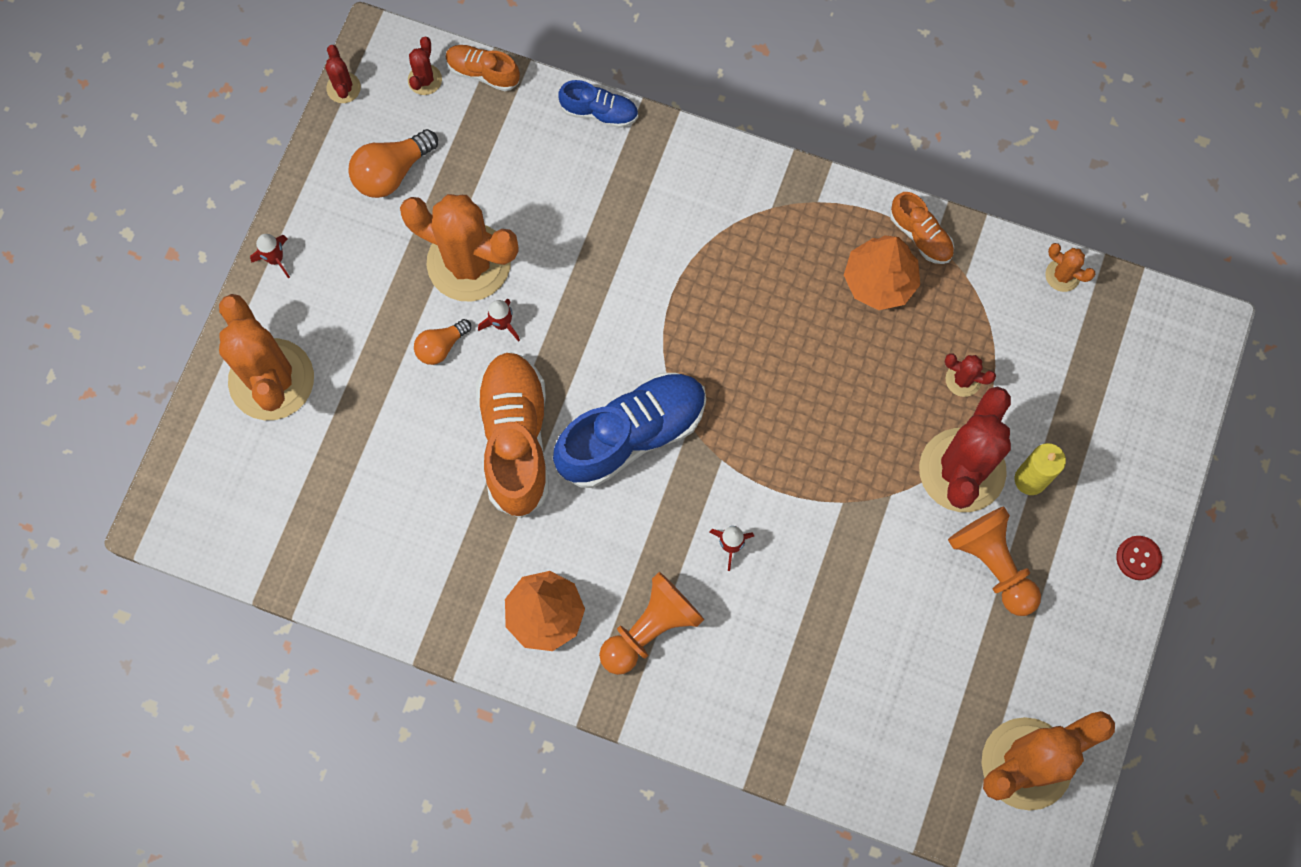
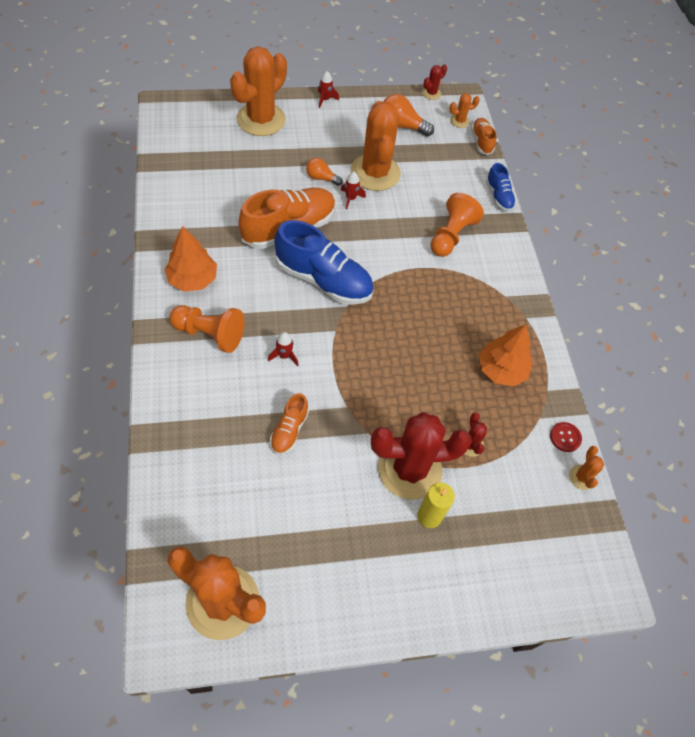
camera: 55 degrees right, 15 degrees down
red cactus [408,37,442,95] -> orange cactus [449,93,480,128]
orange shoe [890,192,954,264] -> orange shoe moved to [270,393,309,455]
orange pawn [948,506,1041,616] -> orange pawn moved to [430,193,484,257]
red button [1116,536,1162,580] -> red button moved to [550,422,582,452]

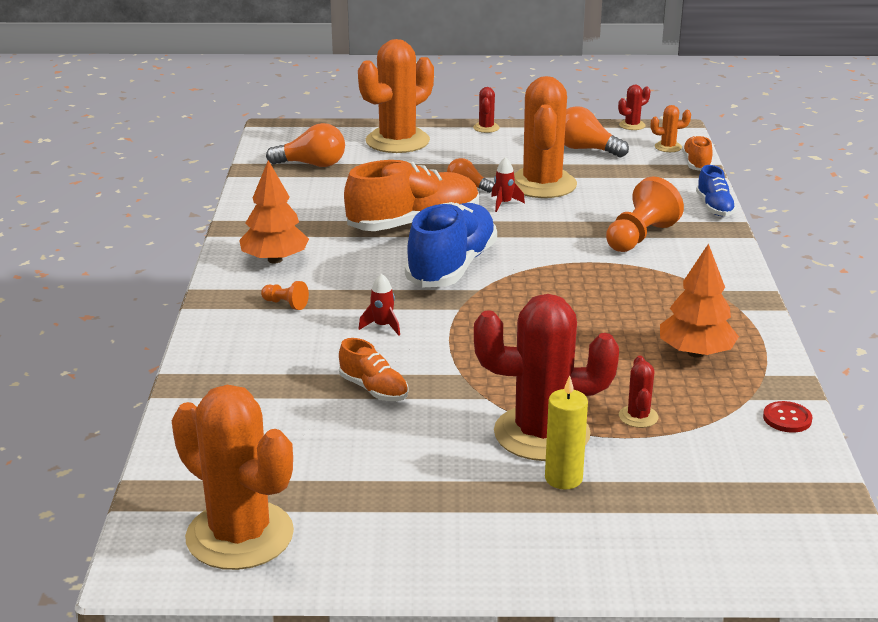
camera: 15 degrees right, 30 degrees down
orange pawn [170,305,244,353] -> orange pawn [261,281,309,310], size x0.48
orange shoe [270,393,309,455] -> orange shoe turned 75 degrees counterclockwise [339,338,408,401]
blue shoe [274,220,374,305] -> blue shoe turned 105 degrees counterclockwise [405,202,497,288]
red rocket [318,71,339,108] -> red cactus [473,87,500,133]
orange cactus [569,446,604,490] -> none
none -> orange light bulb [266,123,345,167]

